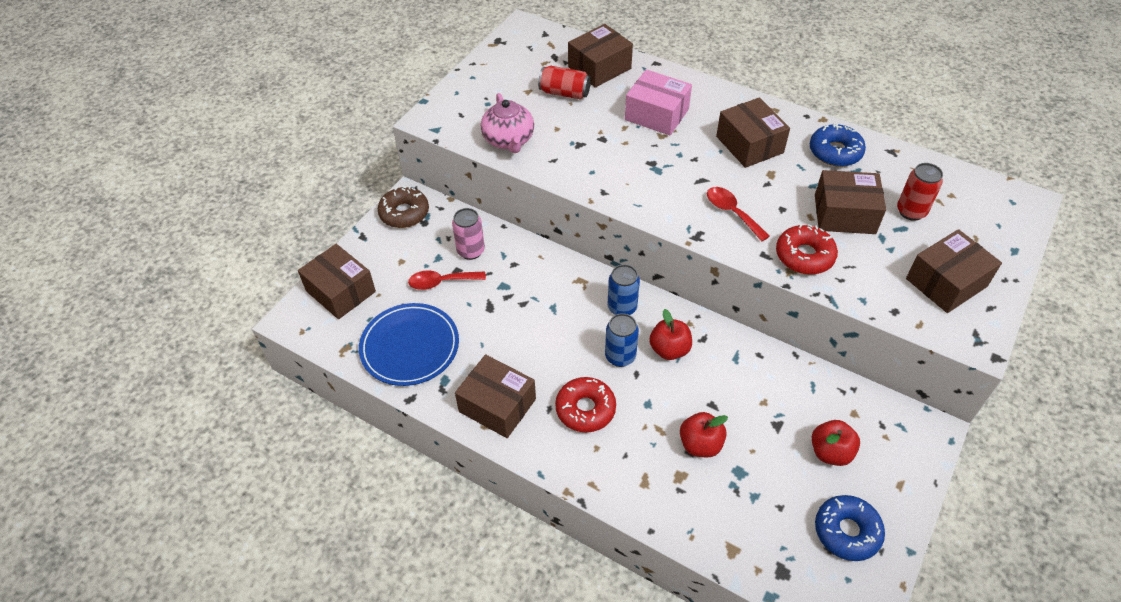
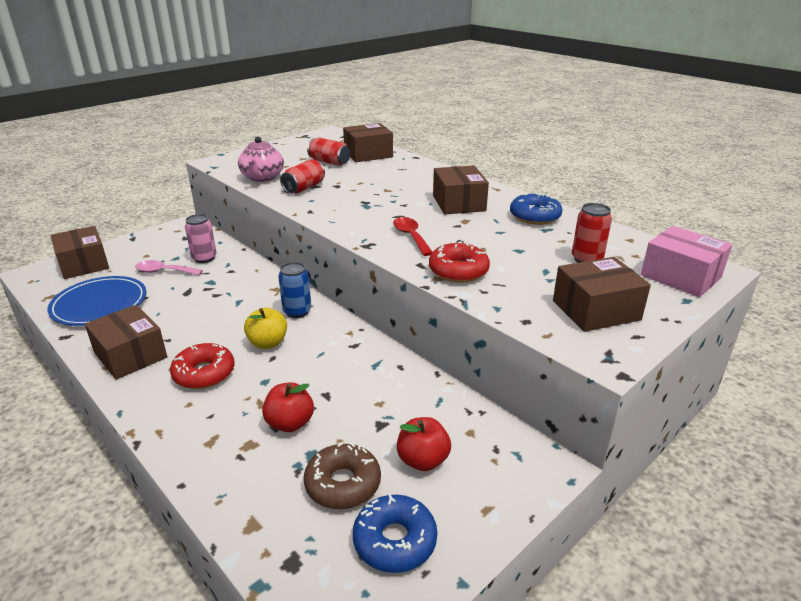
camera: 15 degrees right, 20 degrees down
brown donut [378,186,429,228] -> brown donut moved to [304,442,381,510]
red spoon [408,270,486,290] -> pink spoon [135,260,203,275]
blue can [605,313,639,367] -> yellow apple [244,308,287,349]
pink box [625,70,692,135] -> pink box moved to [641,226,732,297]
red apple [649,309,692,360] -> none
brown box [815,170,886,234] -> none
none -> red can [280,159,325,194]

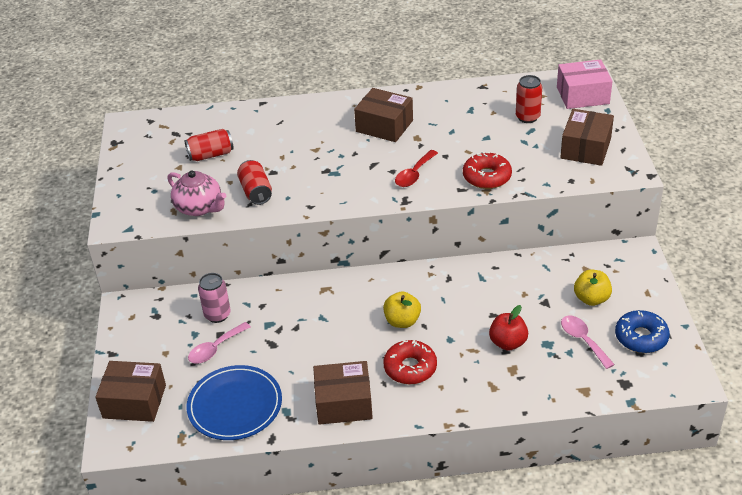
camera: 50 degrees left, 10 degrees up
blue can [278,262,311,318] -> none
brown donut [304,442,381,510] -> pink spoon [561,315,615,369]
brown box [343,123,393,162] -> none
red spoon [393,217,432,256] -> red spoon turned 75 degrees counterclockwise [395,150,438,187]
red apple [397,417,451,471] -> yellow apple [574,269,612,306]
blue donut [510,193,562,225] -> none

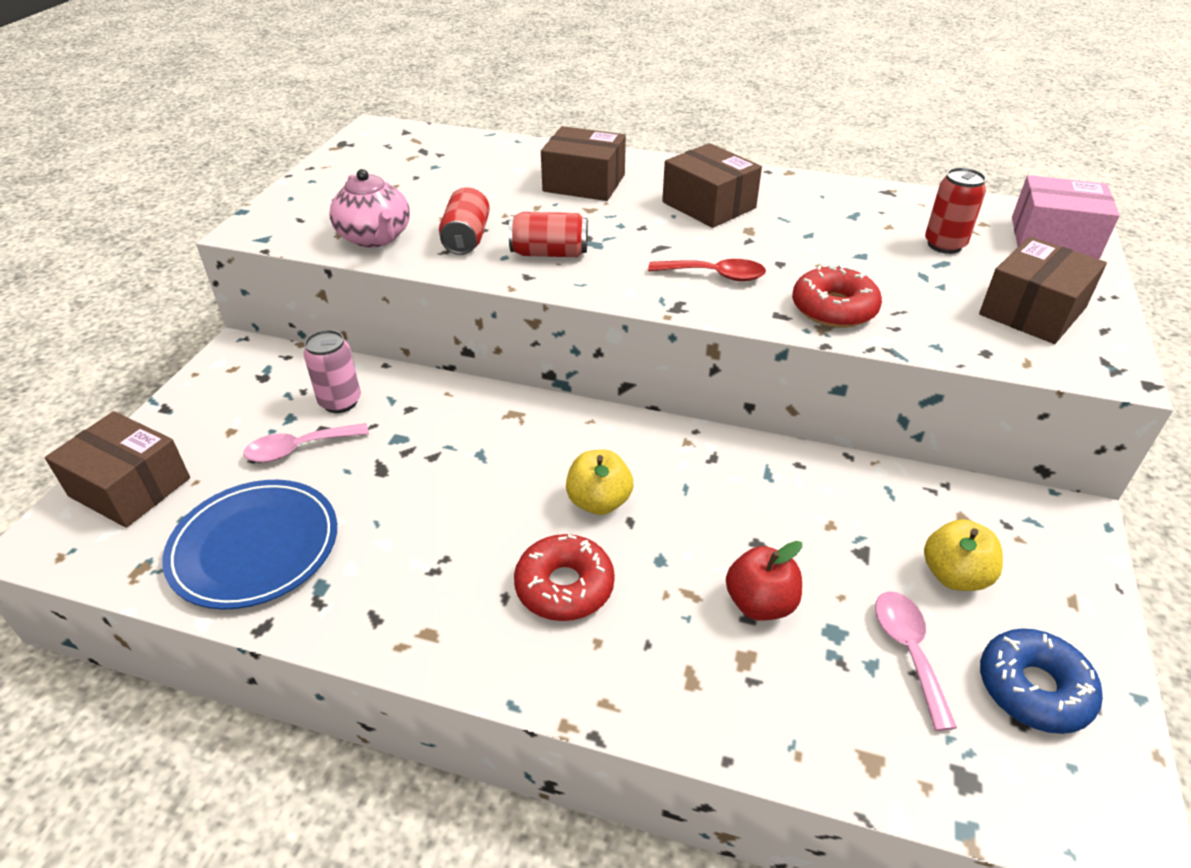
camera: 20 degrees right, 0 degrees up
red can [184,129,234,161] -> red can moved to [509,212,588,257]
brown box [313,361,373,425] -> brown box moved to [541,126,626,201]
red spoon [395,150,438,187] -> red spoon turned 135 degrees counterclockwise [648,259,766,281]

